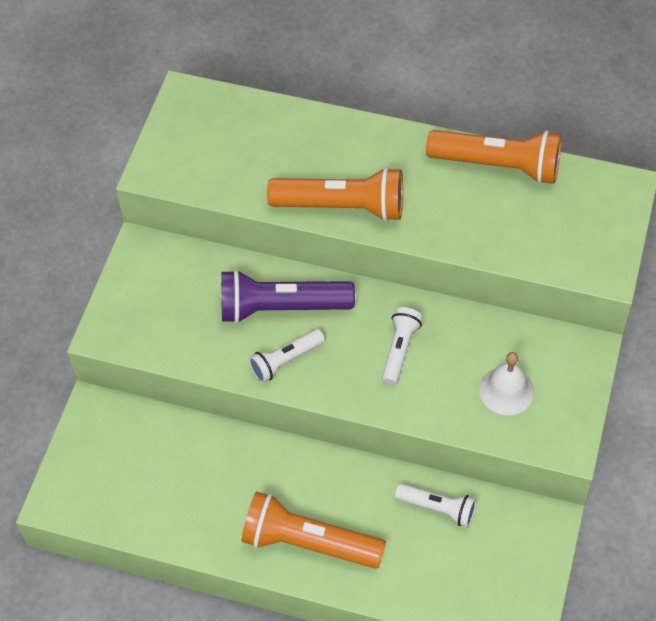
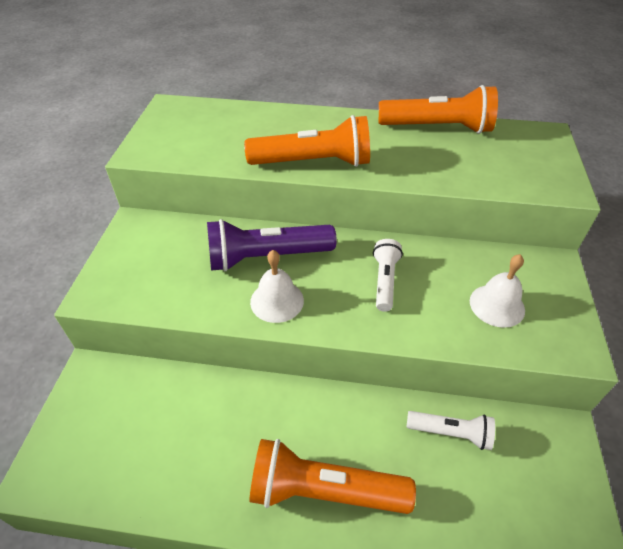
camera: 10 degrees left, 10 degrees down
white flashlight [249,329,325,383] -> white bell [250,250,304,323]

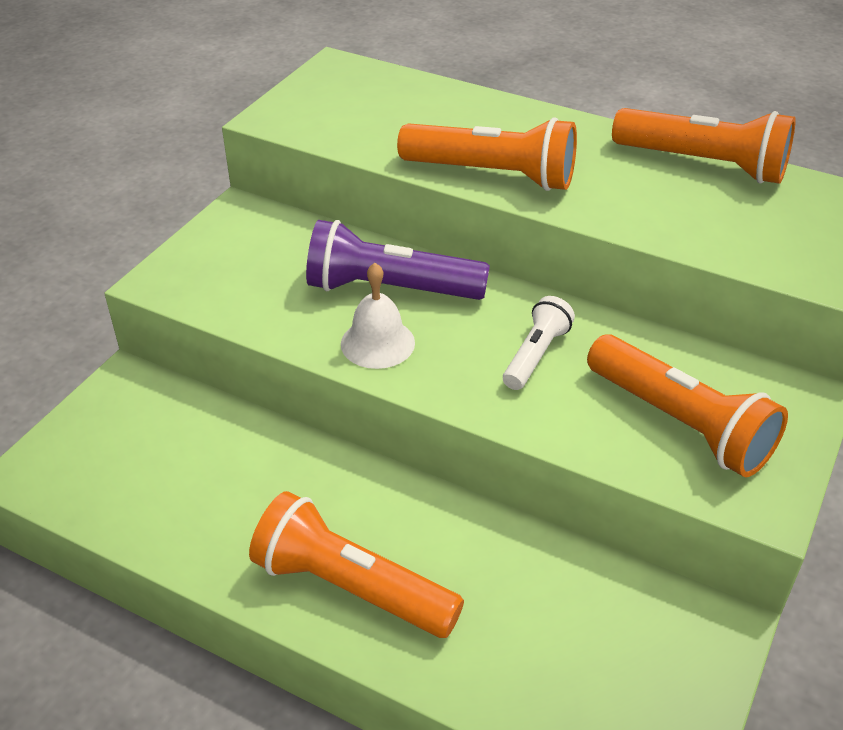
camera: 20 degrees right, 5 degrees down
white flashlight [406,411,495,450] -> none
white bell [470,254,525,328] -> orange flashlight [587,334,788,477]

